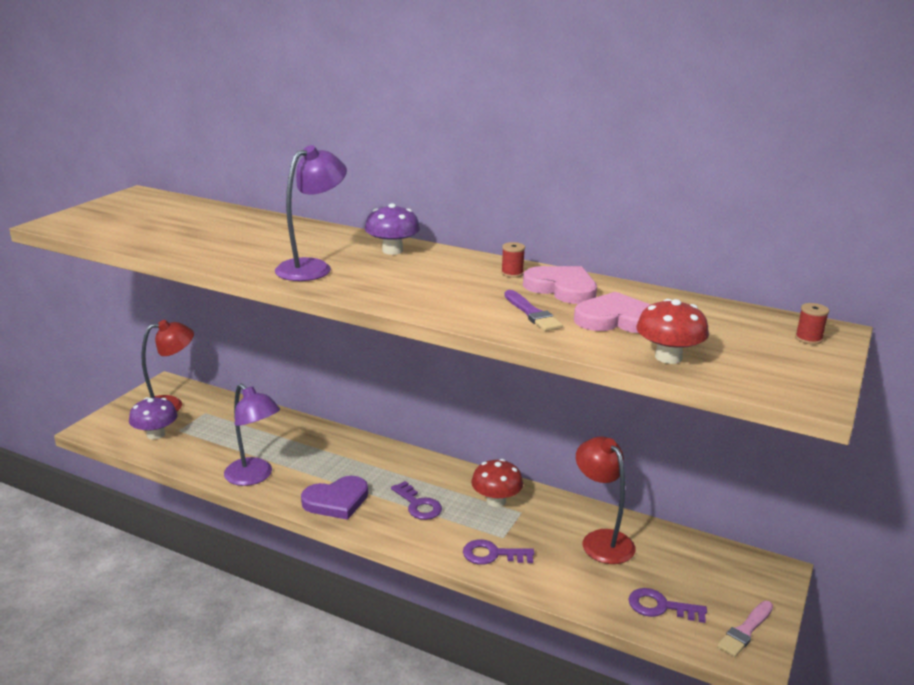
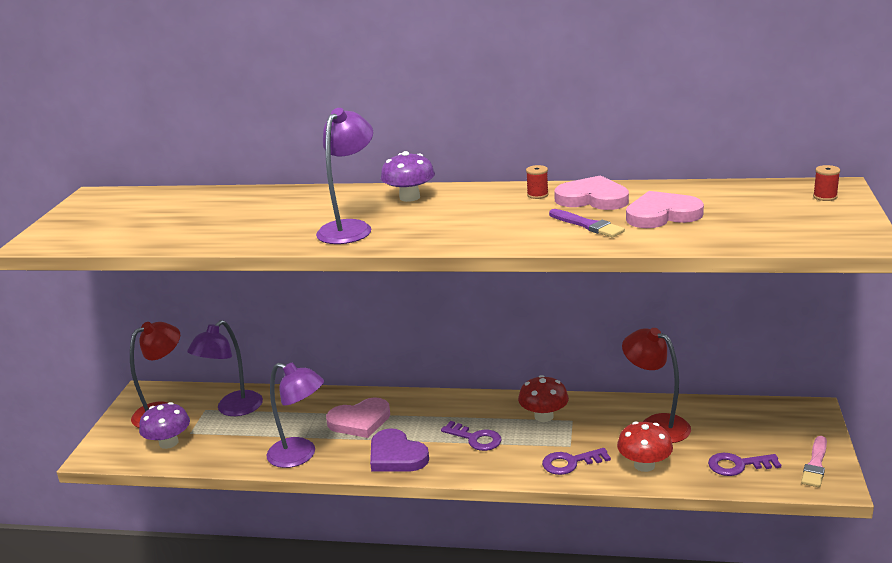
camera: 15 degrees left, 0 degrees up
purple heart [301,476,368,520] -> purple heart turned 90 degrees clockwise [370,429,429,472]
red mushroom [636,299,709,364] -> red mushroom moved to [617,421,673,472]
none -> purple lamp [187,320,263,416]
none -> pink heart [326,397,390,438]

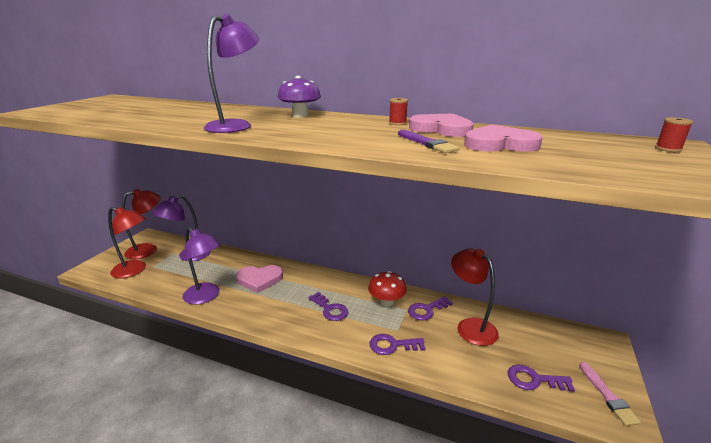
camera: 10 degrees right, 0 degrees up
purple mushroom [139,402,190,449] -> red lamp [108,207,146,279]
purple heart [370,429,429,472] -> none
red mushroom [617,421,673,472] -> none
pink brush [801,436,827,487] -> pink brush turned 45 degrees counterclockwise [579,362,641,426]
none -> purple key [408,296,453,320]

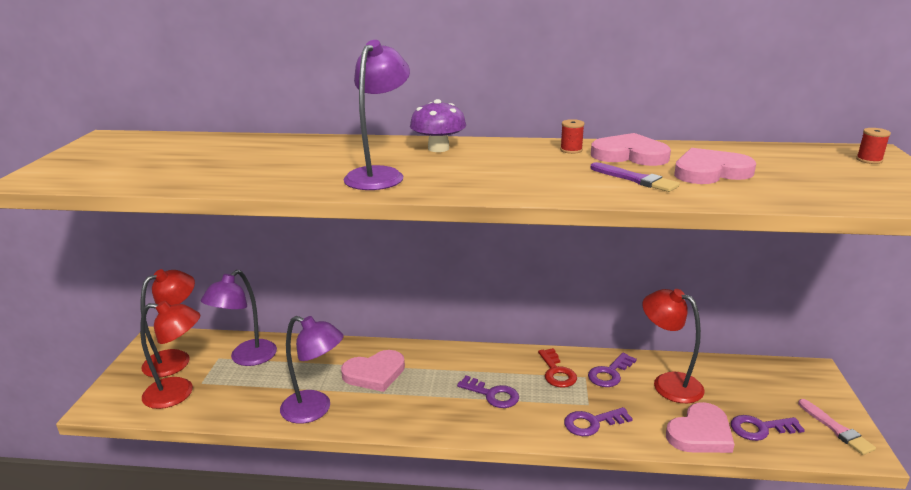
camera: 15 degrees left, 0 degrees up
red mushroom [368,271,407,307] -> red key [538,348,577,388]
none -> pink heart [666,402,735,453]

